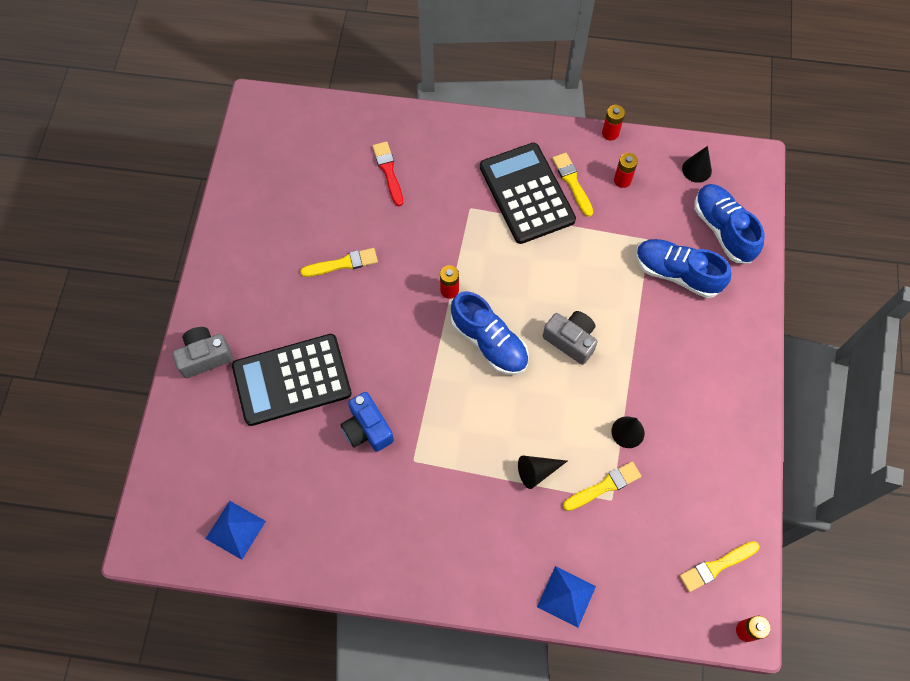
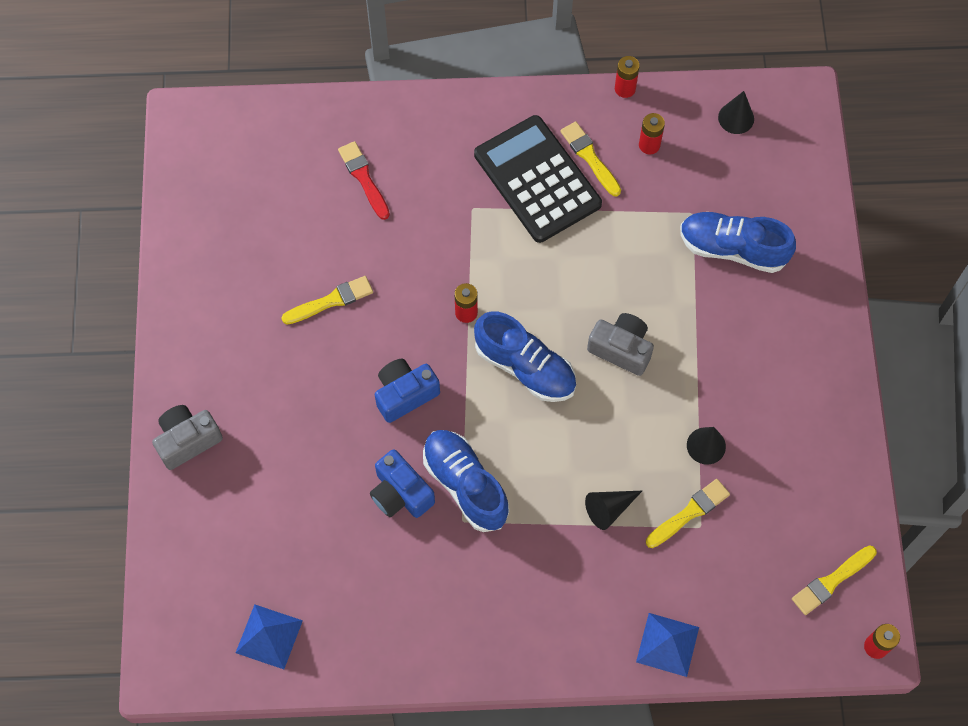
camera: 10 degrees left, 0 degrees up
black calculator [232,334,352,426] -> none
blue shoe [694,184,764,263] -> blue shoe moved to [423,430,509,532]
none -> blue camera [375,359,440,423]

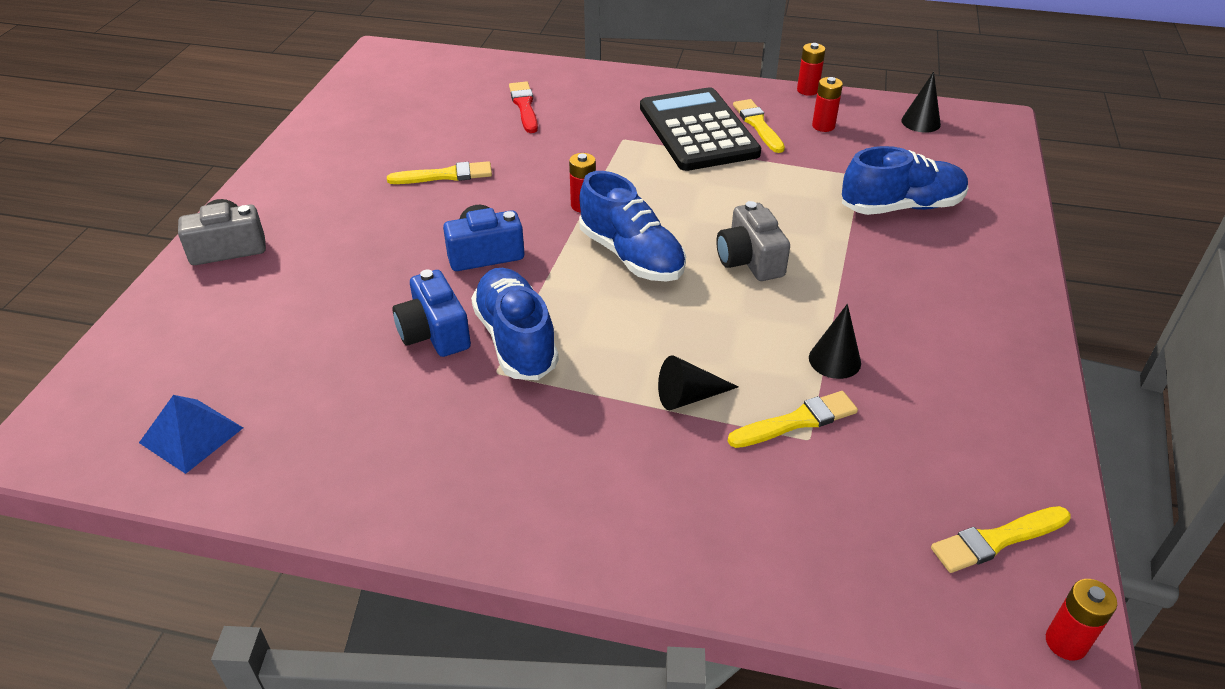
camera: 15 degrees right, 25 degrees down
grey camera [587,313,654,376] -> grey camera turned 150 degrees counterclockwise [716,201,790,281]
blue pyramid [636,613,699,677] -> none
blue shoe [680,212,796,273] -> blue shoe turned 135 degrees clockwise [842,146,968,215]

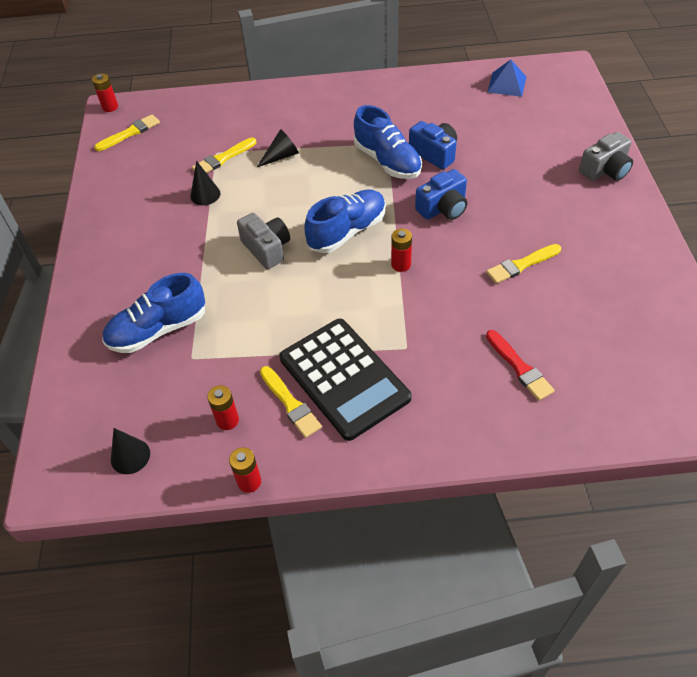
camera: 165 degrees right, 10 degrees up
blue shoe [579,171,686,282] -> blue shoe turned 105 degrees clockwise [304,190,386,253]

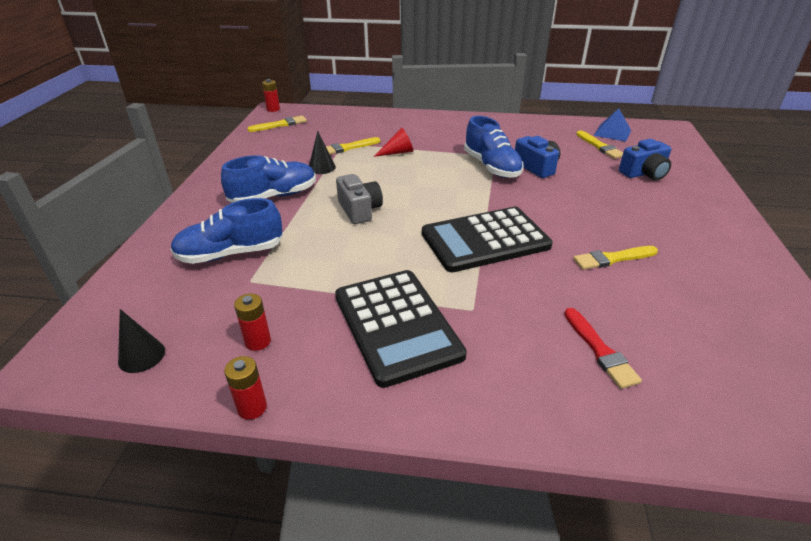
camera: 10 degrees right, 15 degrees down
black cone [256,129,299,168] -> red cone [374,128,413,157]
yellow brush [260,366,322,438] -> yellow brush moved to [576,130,623,159]
blue shoe [304,190,386,253] -> blue shoe moved to [221,155,316,203]
red battery [391,229,412,272] -> black calculator [422,207,553,272]
blue camera [415,169,467,220] -> blue camera moved to [619,139,671,180]
grey camera [579,132,633,181] -> none

